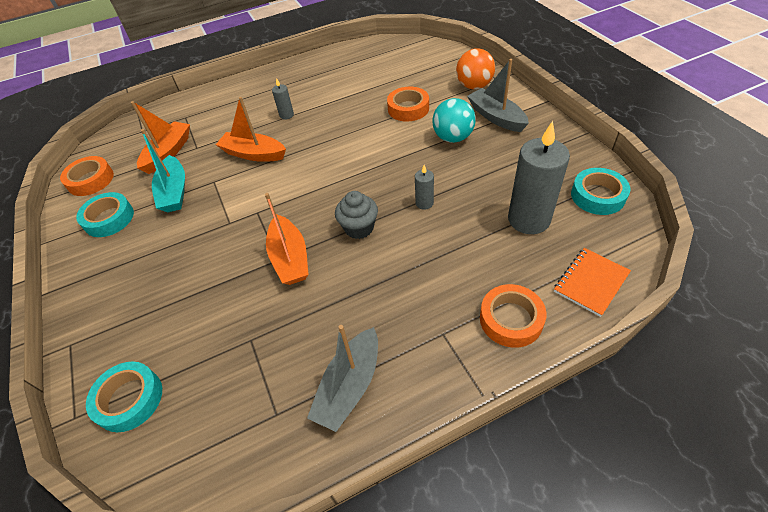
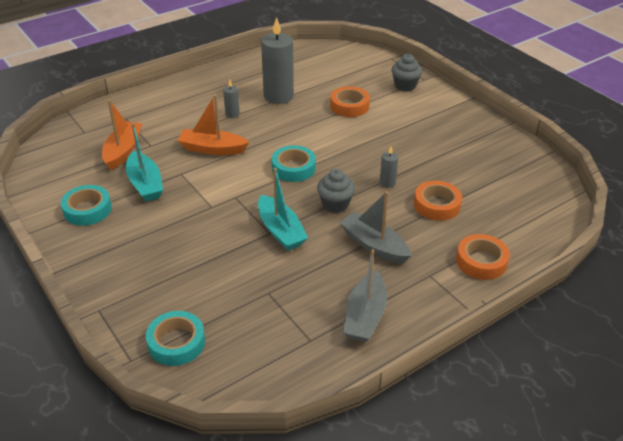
camera: 15 degrees left, 10 degrees down
orange tape [60,156,114,196] -> orange tape moved to [414,181,462,221]
orange boat [265,193,309,285] -> turquoise boat [258,168,308,251]
turquoise ball [432,98,476,143] -> none
orange ball [456,48,495,89] -> grey cupcake [392,54,422,91]
grey boat [467,59,529,132] -> grey boat moved to [339,191,411,264]
grey candle [508,121,570,234] -> grey candle moved to [261,17,294,104]
orange notebook [554,248,631,317] -> none
turquoise tape [571,168,631,215] -> turquoise tape moved to [272,145,316,182]

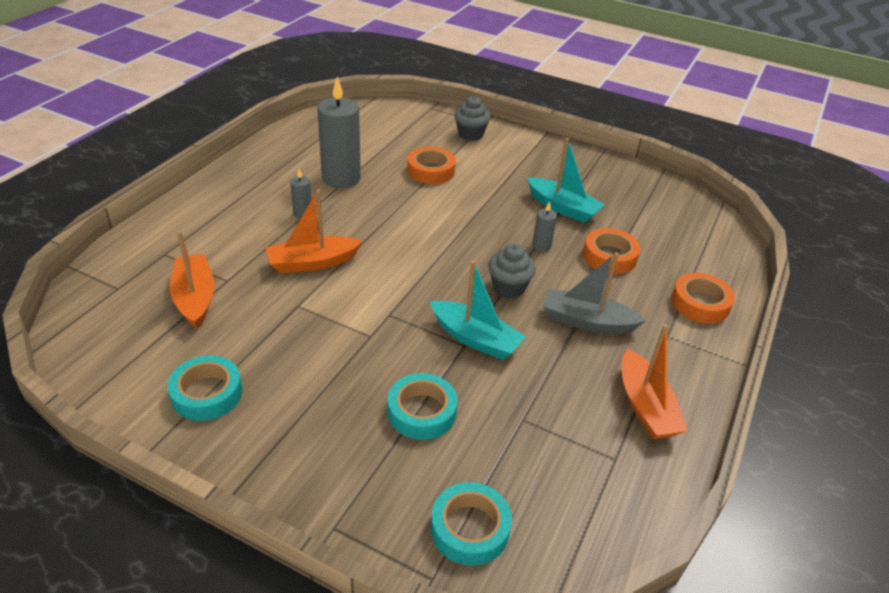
camera: 30 degrees left, 0 degrees up
turquoise boat [126,123,163,202] -> turquoise boat moved to [527,138,605,223]
turquoise tape [272,145,316,182] -> turquoise tape moved to [387,373,458,440]
grey boat [343,249,387,342] -> orange boat [622,324,688,439]

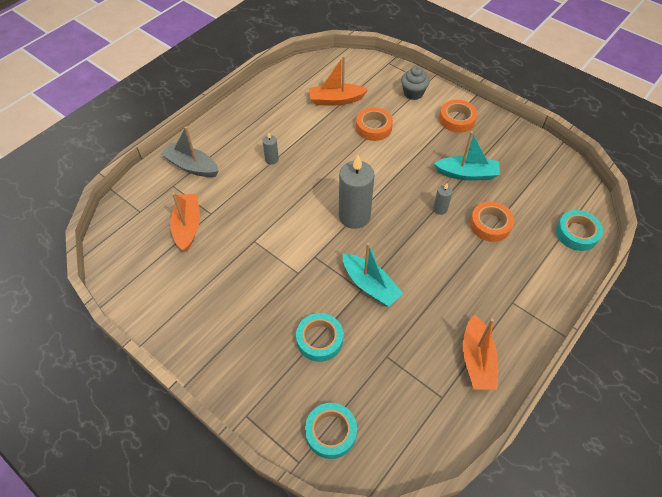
camera: 15 degrees right, 15 degrees up
turquoise tape [167,355,242,421] -> turquoise tape moved to [556,210,603,251]
orange boat [266,190,363,273] -> orange boat moved to [309,56,368,105]
grey candle [318,77,361,188] -> grey candle moved to [339,155,375,229]
grey cupcake [488,244,536,299] -> none
turquoise boat [527,138,605,223] -> turquoise boat turned 45 degrees counterclockwise [434,131,500,180]
grey boat [543,252,646,334] -> grey boat moved to [161,127,219,177]
orange tape [671,273,735,324] -> orange tape moved to [439,100,477,133]

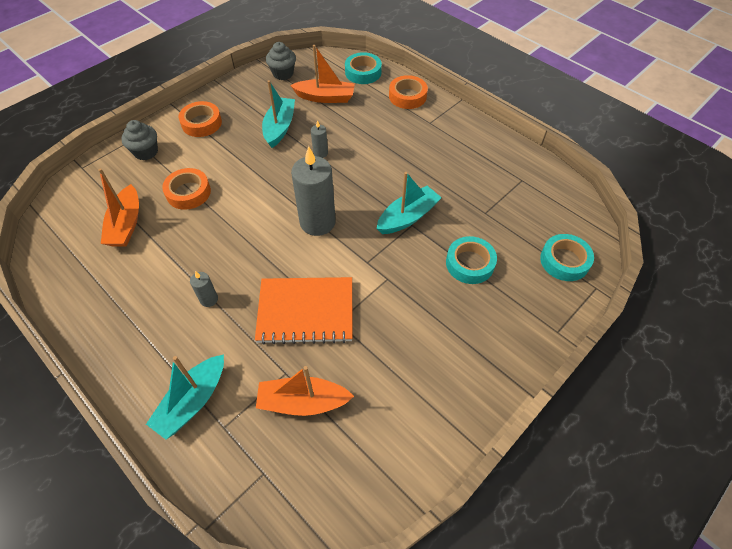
camera: 85 degrees left, 0 degrees up
grey boat [161,127,219,177] -> turquoise boat [146,355,224,439]
orange boat [463,314,498,390] -> orange boat moved to [290,45,355,103]
orange tape [470,202,514,242] -> orange tape moved to [389,75,428,109]
none -> orange notebook [255,277,352,344]
none -> grey cupcake [266,42,296,80]

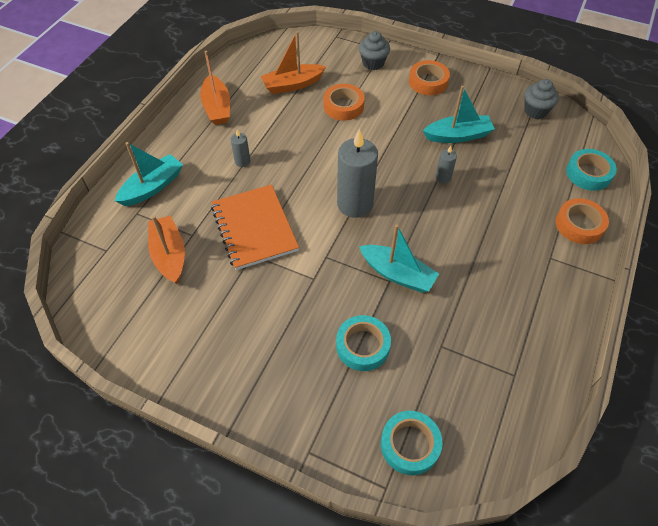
camera: 70 degrees right, 0 degrees up
turquoise boat [146,355,224,439] -> turquoise boat turned 120 degrees clockwise [115,142,183,206]
orange boat [290,45,355,103] -> orange boat moved to [200,51,230,125]

